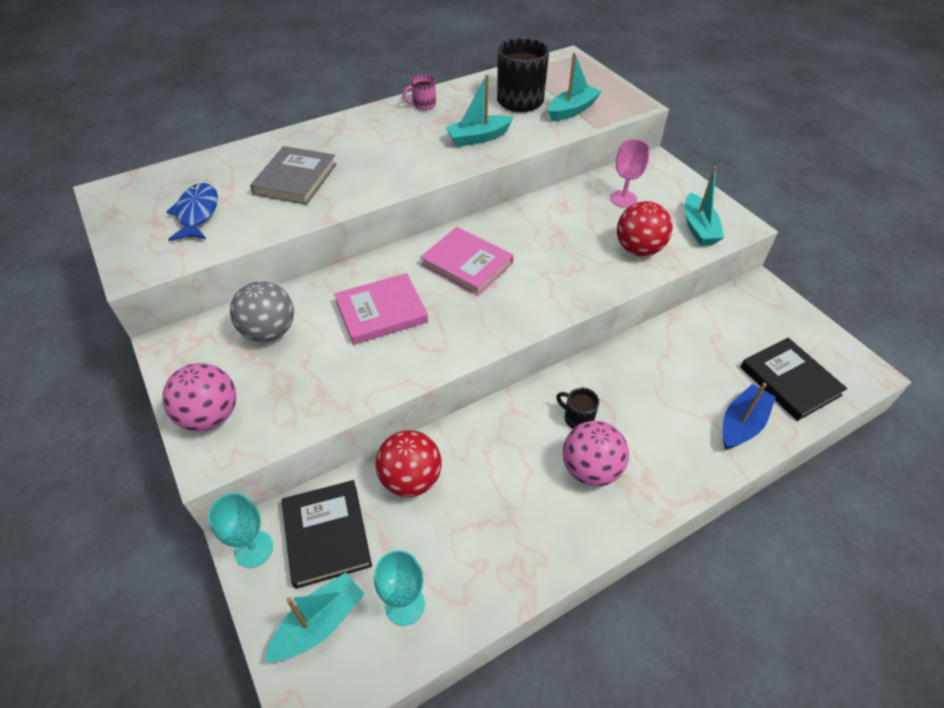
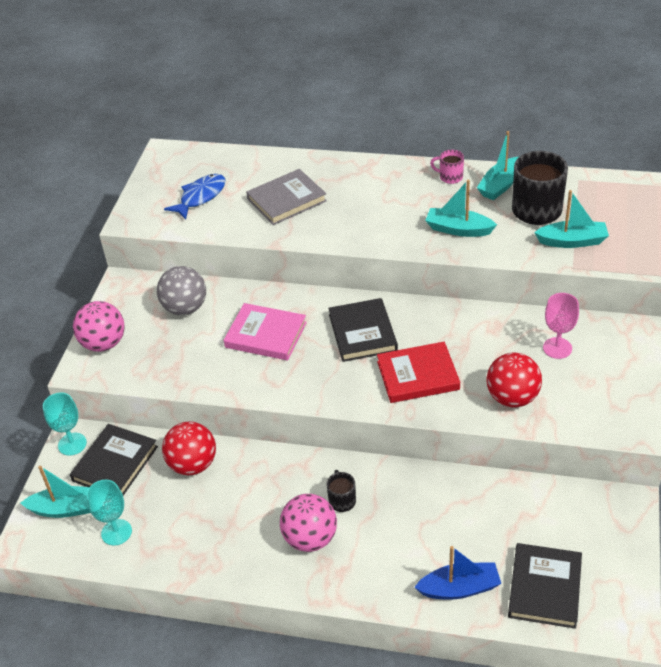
camera: 45 degrees right, 5 degrees down
pink book [420,227,514,296] -> black book [328,298,398,362]
turquoise boat [685,166,724,245] -> turquoise boat moved to [477,131,519,200]
none -> red book [377,342,460,403]

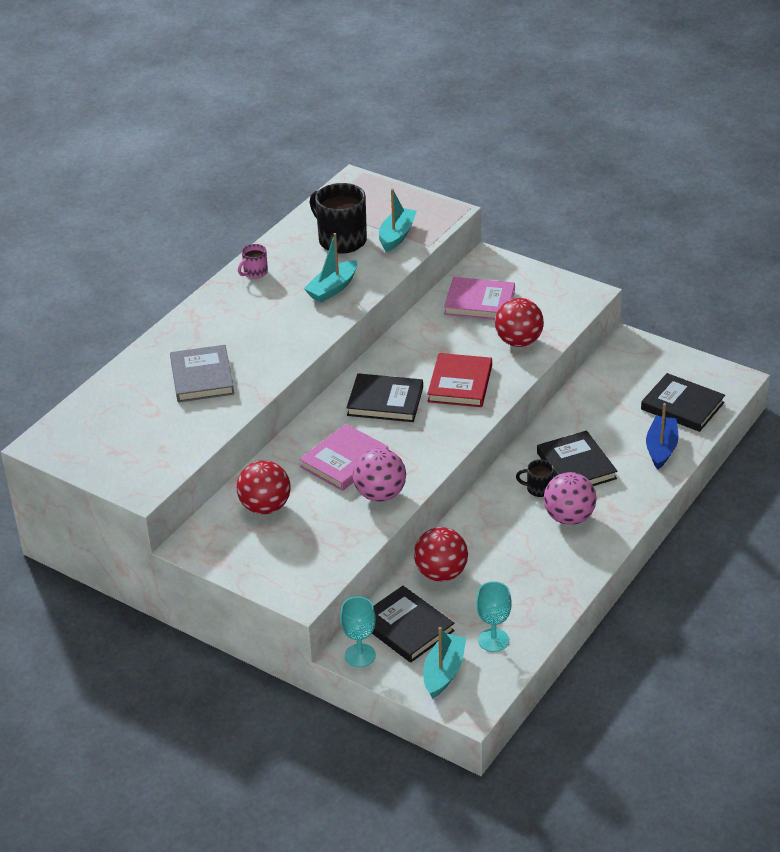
camera: 70 degrees left, 5 degrees down
pink ball [73,301,125,352] -> pink ball moved to [353,448,406,502]
grey ball [157,266,206,315] -> red ball [237,460,291,514]
blue fish [164,174,226,220] -> none
turquoise boat [477,131,519,200] -> none
pink goblet [543,293,579,359] -> pink book [444,277,515,320]
none -> black book [537,430,617,486]

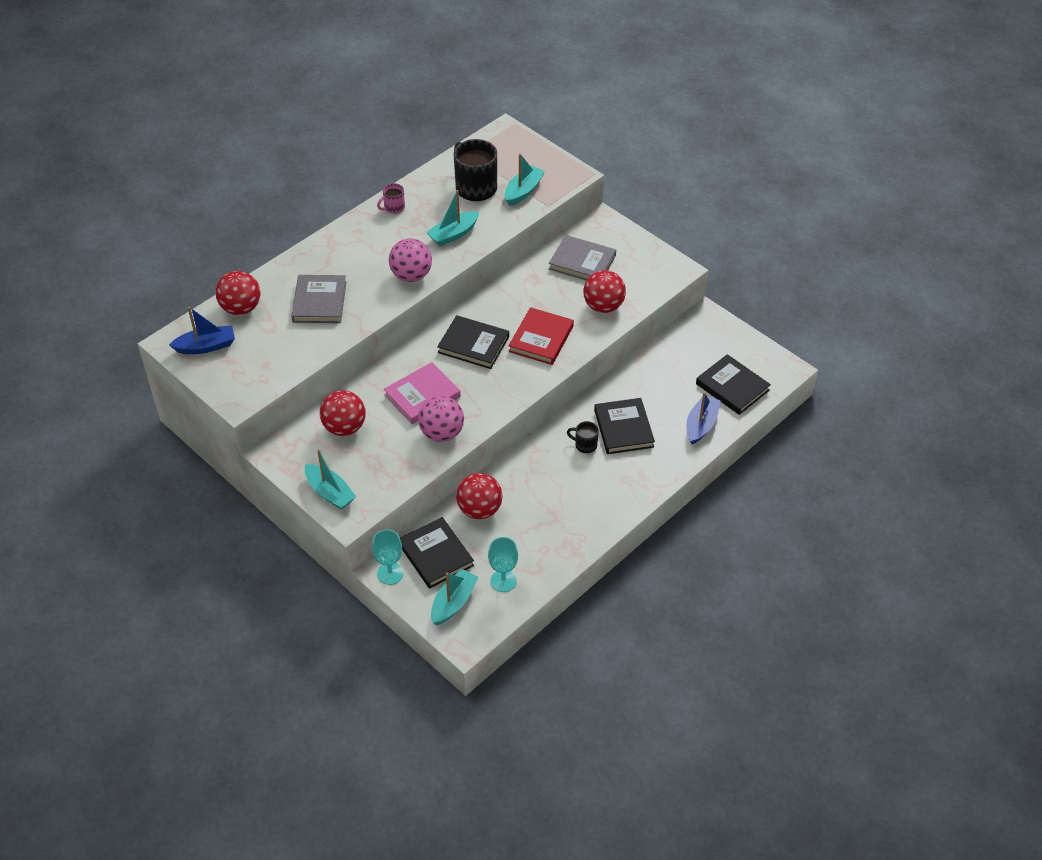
camera: 10 degrees right, 10 degrees up
pink book [444,277,515,320] -> grey book [549,235,616,281]
pink ball [544,472,597,525] -> pink ball moved to [389,238,432,282]
none -> blue boat [169,307,235,354]
none -> red ball [215,271,260,315]
none -> turquoise boat [305,450,356,510]

